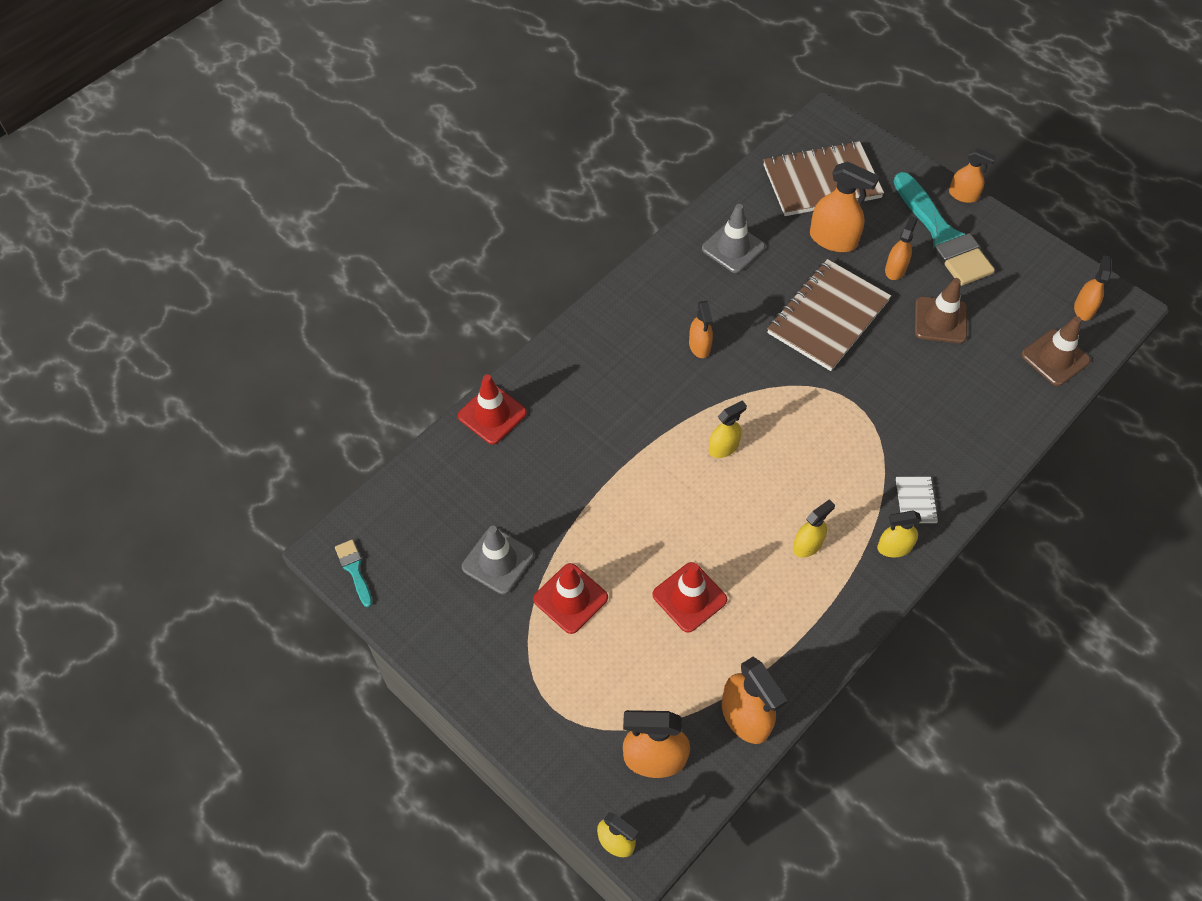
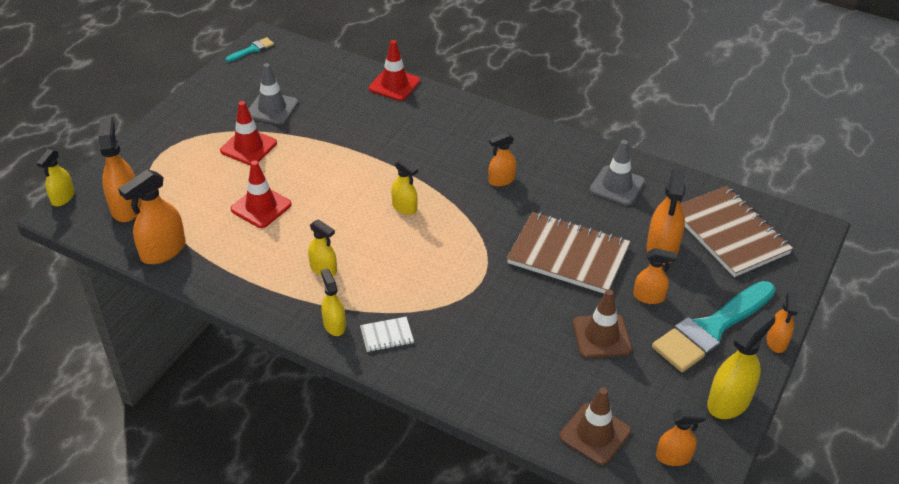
camera: 75 degrees right, 15 degrees down
none -> yellow spray bottle [707,309,775,419]

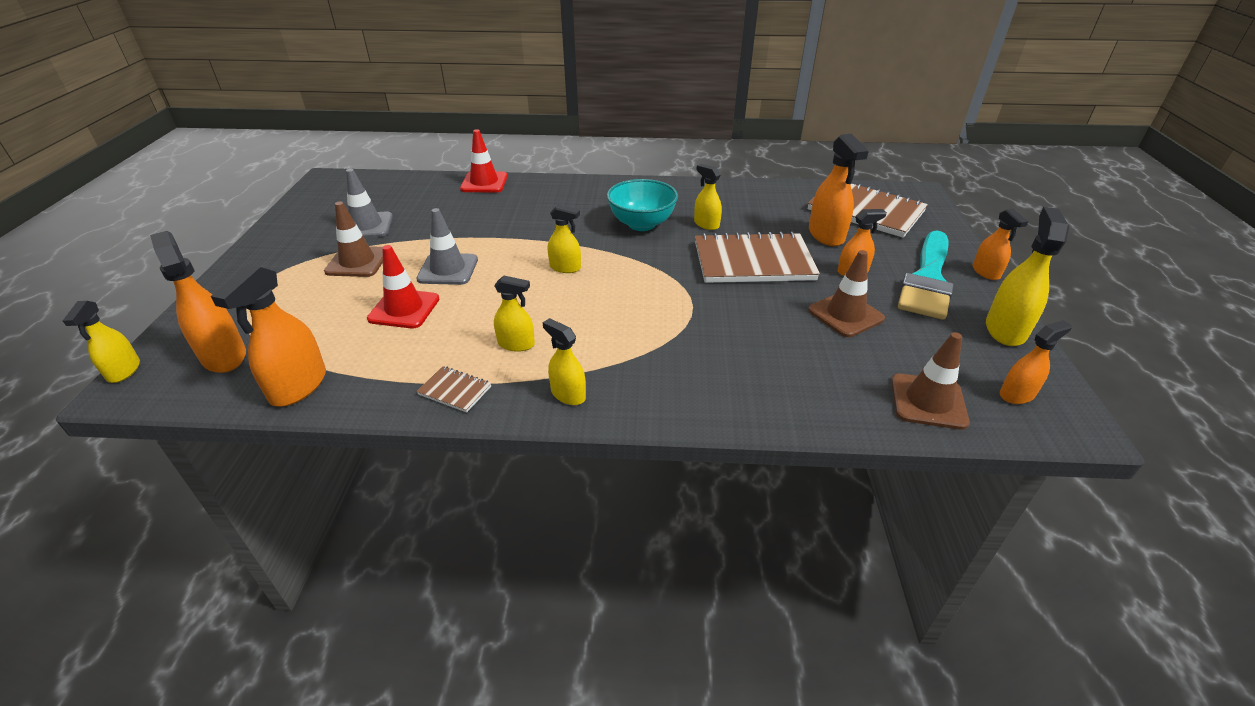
camera: 25 degrees left, 5 degrees down
red traffic cone [220,101,277,165] -> brown traffic cone [324,202,383,277]
turquoise brush [226,37,274,62] -> none
white notebook [360,317,414,352] -> none
orange spray bottle [488,132,516,186] -> turquoise bowl [607,179,678,231]
grey traffic cone [590,140,645,206] -> grey traffic cone moved to [416,208,478,285]
none -> brown notebook [416,366,491,413]
none -> yellow spray bottle [694,164,722,230]

